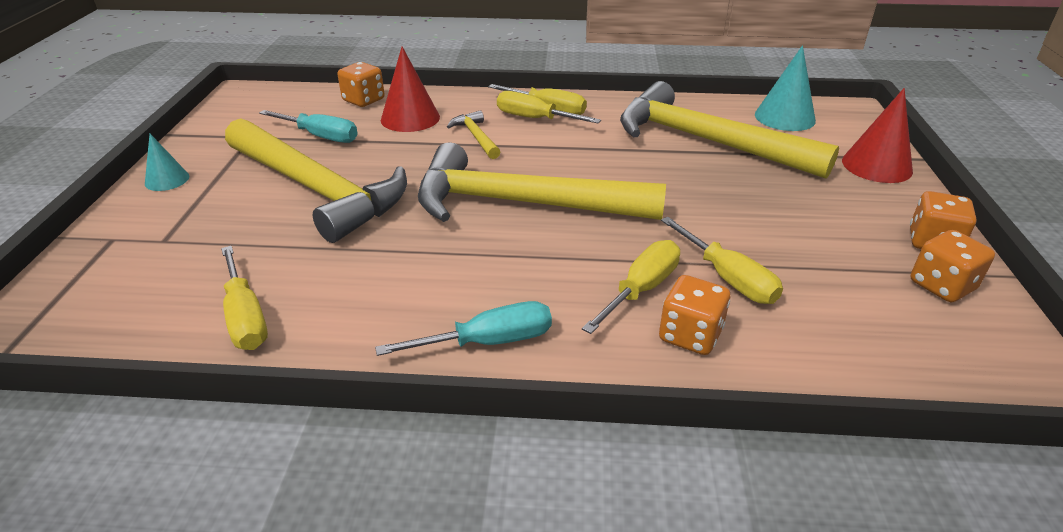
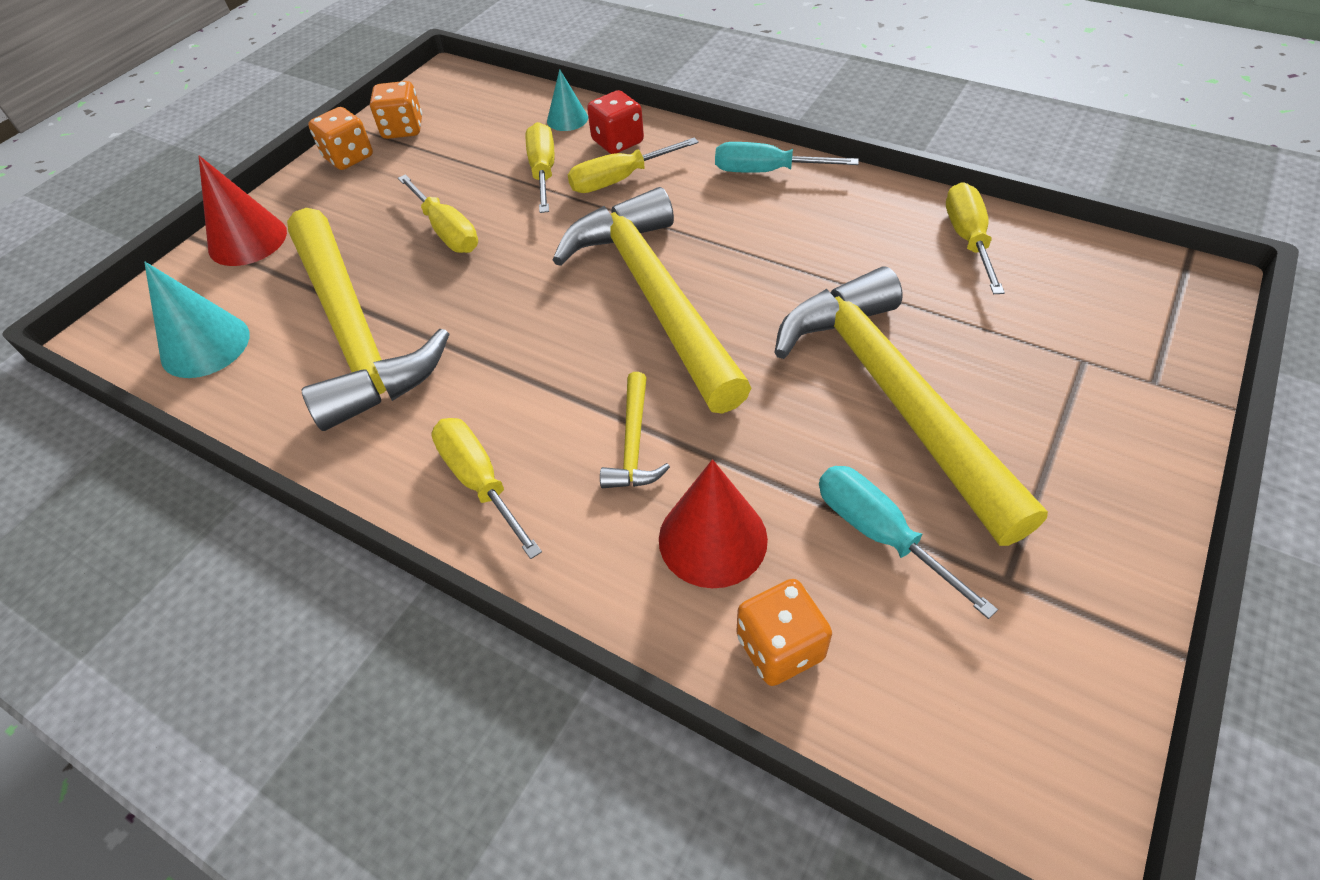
camera: 150 degrees left, 15 degrees up
turquoise cone [145,134,189,191] -> turquoise cone moved to [547,69,588,131]
yellow hammer [418,143,666,222] -> yellow hammer turned 150 degrees counterclockwise [552,187,751,414]
yellow screwdriver [497,91,601,124] -> yellow screwdriver moved to [398,174,478,253]
orange dice [659,275,730,355] -> red dice [587,90,644,154]

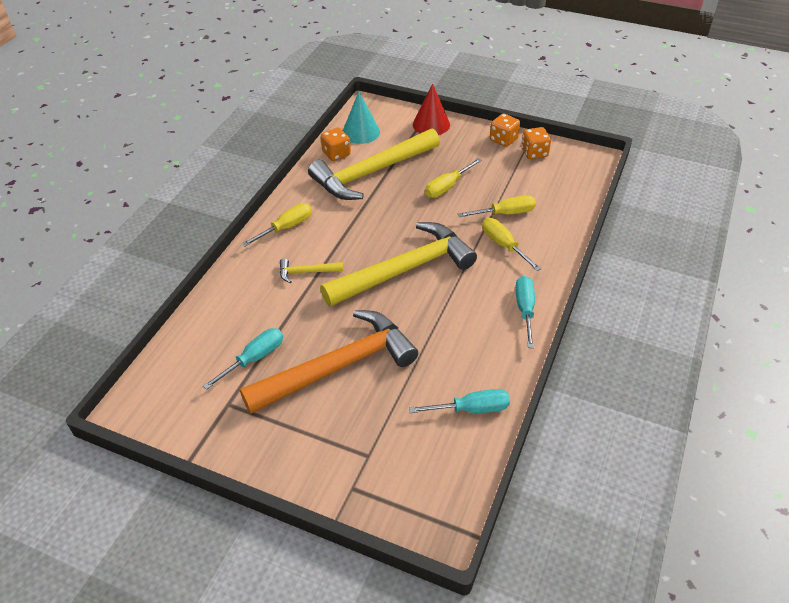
camera: 80 degrees right, 5 degrees down
turquoise cone [547,69,588,131] -> none
red dice [587,90,644,154] -> none
red cone [659,459,768,588] -> none
orange dice [736,579,832,686] -> orange dice moved to [321,127,351,161]
yellow hammer [774,267,1048,546] -> orange hammer [240,310,418,414]
yellow screwdriver [946,182,1005,294] -> turquoise screwdriver [409,389,510,413]

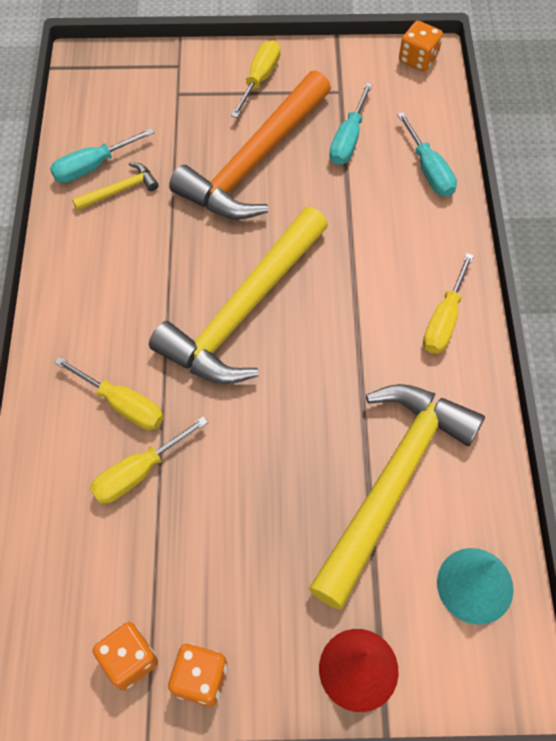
camera: 155 degrees right, 15 degrees up
yellow hammer [280,258,343,283] -> yellow hammer moved to [72,162,159,211]
orange dice [321,127,351,161] -> orange dice moved to [399,21,443,72]
yellow screwdriver [425,158,482,198] -> yellow screwdriver moved to [231,40,280,118]
turquoise screwdriver [515,276,535,348] -> turquoise screwdriver moved to [397,112,457,197]

